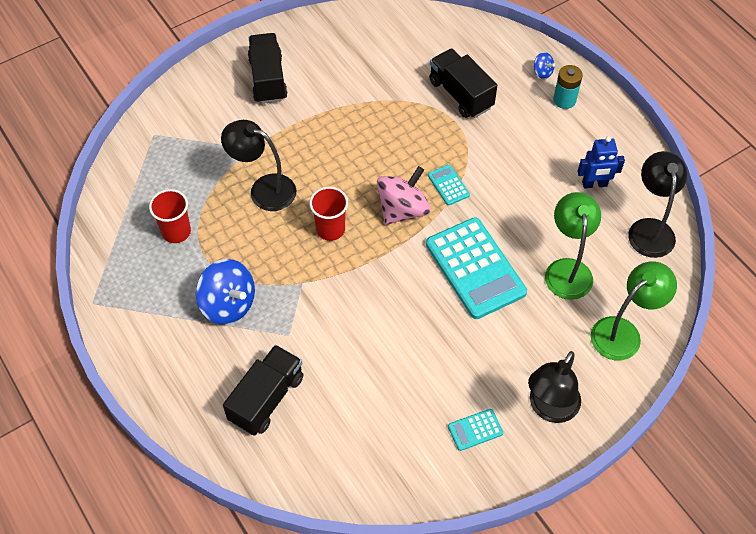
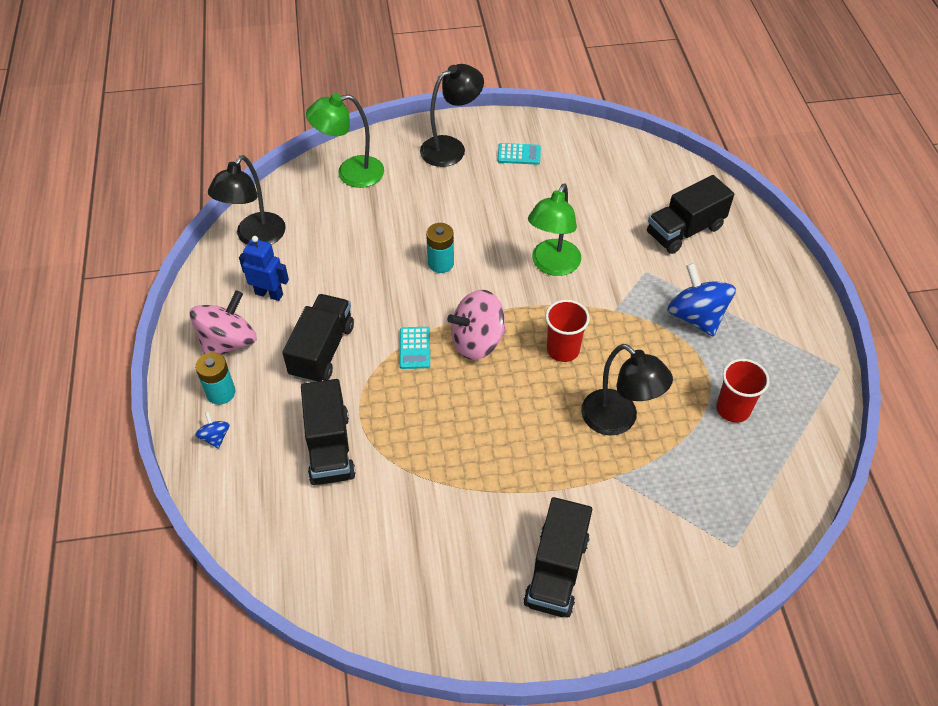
camera: 155 degrees left, 5 degrees down
turquoise calculator [426,217,527,319] -> turquoise battery [426,223,454,273]
green lamp [545,192,601,300] -> green lamp moved to [528,184,581,276]
none -> pink spinning top [190,290,257,355]
none -> black truck [282,294,354,382]

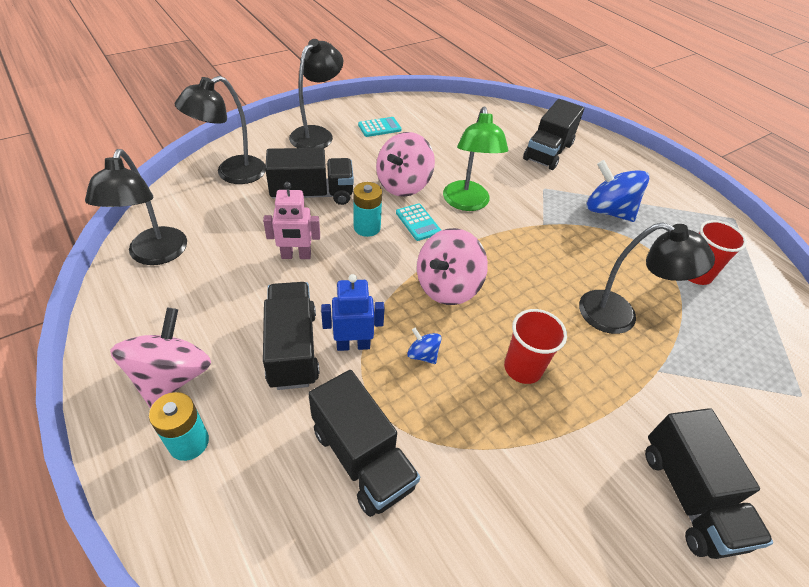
camera: 30 degrees left, 5 degrees down
blue spinning top [195,412,230,449] -> blue spinning top moved to [407,328,442,364]
blue robot [239,236,289,301] -> blue robot moved to [321,274,385,351]
green lamp [306,93,384,188] -> black lamp [175,76,266,184]
turquoise calculator [400,327,430,369] -> turquoise calculator moved to [396,203,441,241]
red cup [545,300,590,362] -> red cup moved to [504,309,567,384]
none -> pink robot [263,182,320,259]
none -> black truck [265,148,354,205]
none -> pink spinning top [376,132,435,197]

